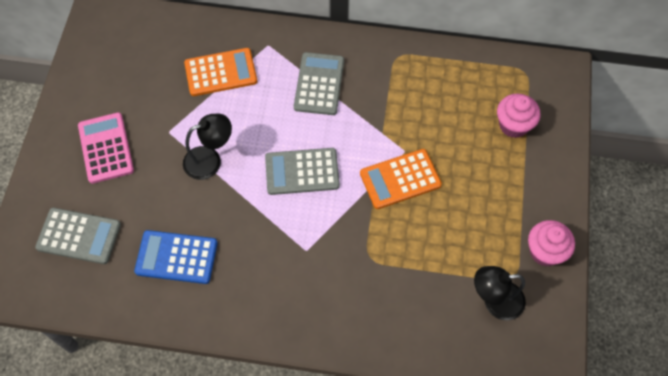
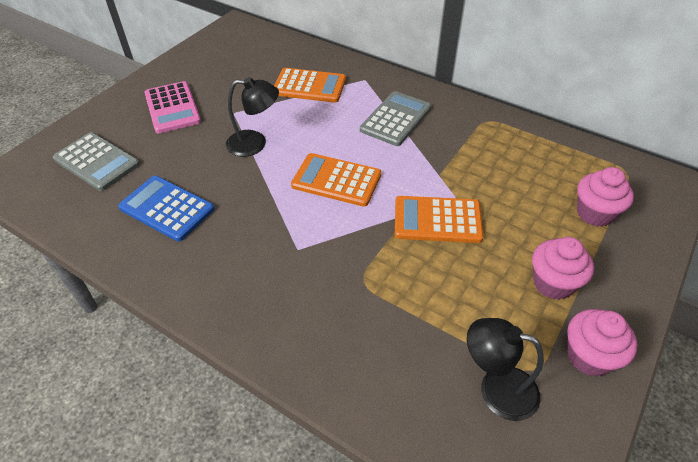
camera: 25 degrees right, 15 degrees down
pink calculator [78,112,134,184] -> pink calculator turned 150 degrees clockwise [144,81,201,134]
grey calculator [265,148,340,195] -> orange calculator [291,153,381,207]
none -> pink cupcake [532,237,594,300]

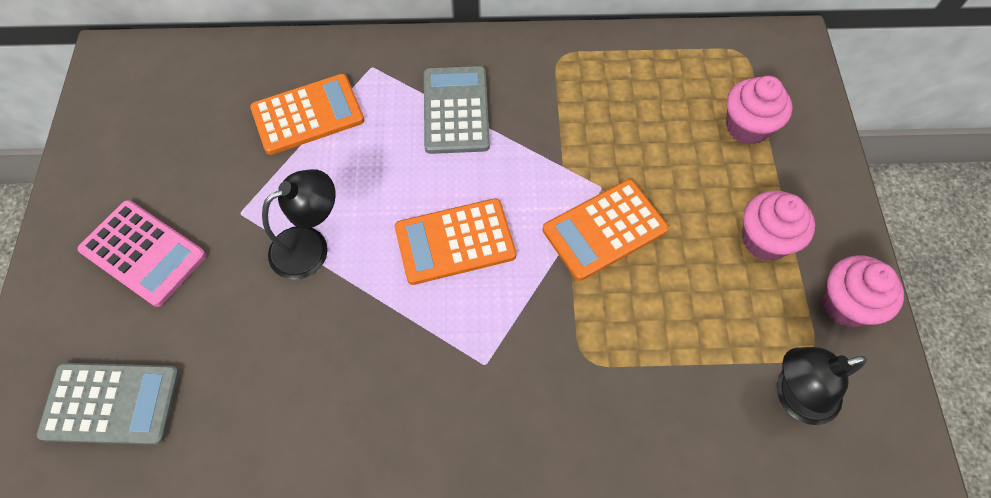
camera: 35 degrees left, 15 degrees up
blue calculator [118,176,214,242] -> none

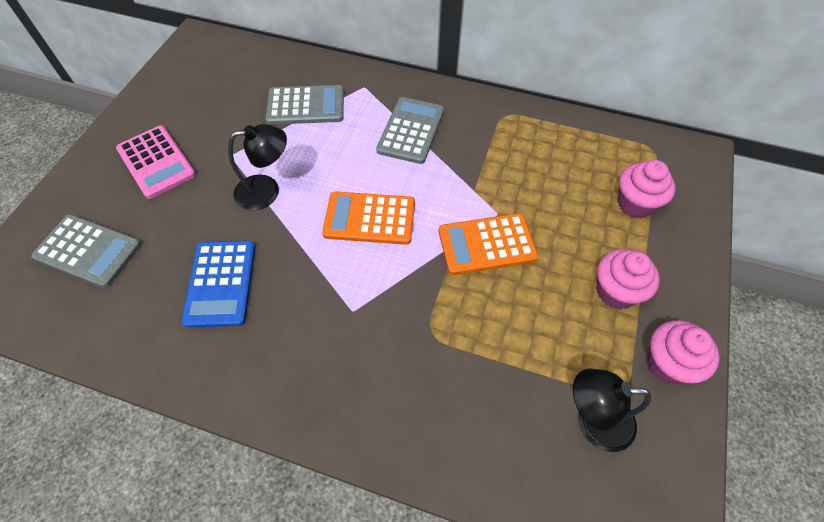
camera: 20 degrees right, 5 degrees down
orange calculator [250,74,364,155] -> grey calculator [266,85,344,125]
none -> blue calculator [181,241,255,328]

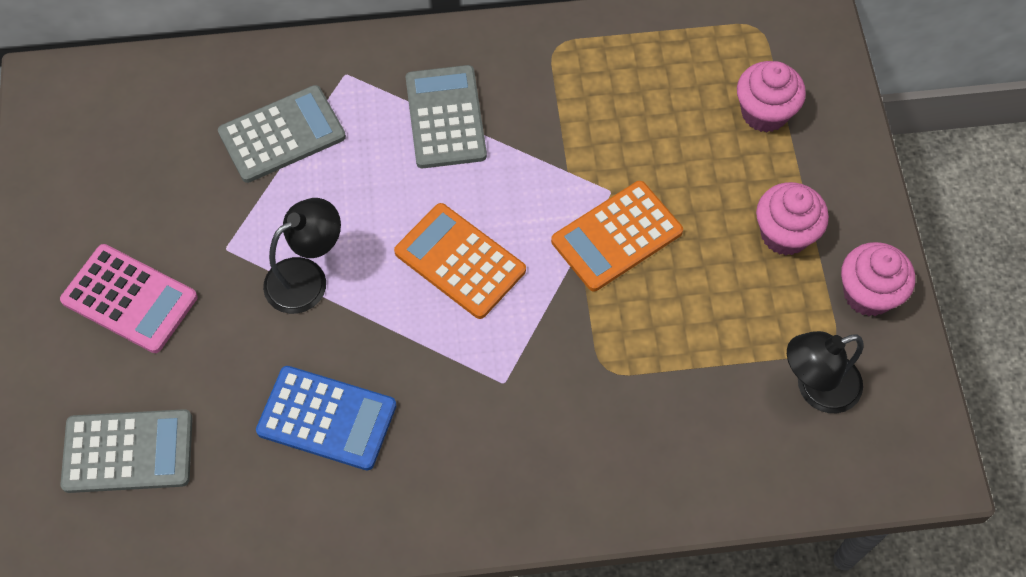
camera: 25 degrees left, 5 degrees up
blue calculator [181,241,255,328] -> blue calculator turned 45 degrees counterclockwise [256,366,396,471]
orange calculator [322,191,415,245] -> orange calculator turned 60 degrees clockwise [394,203,526,319]

